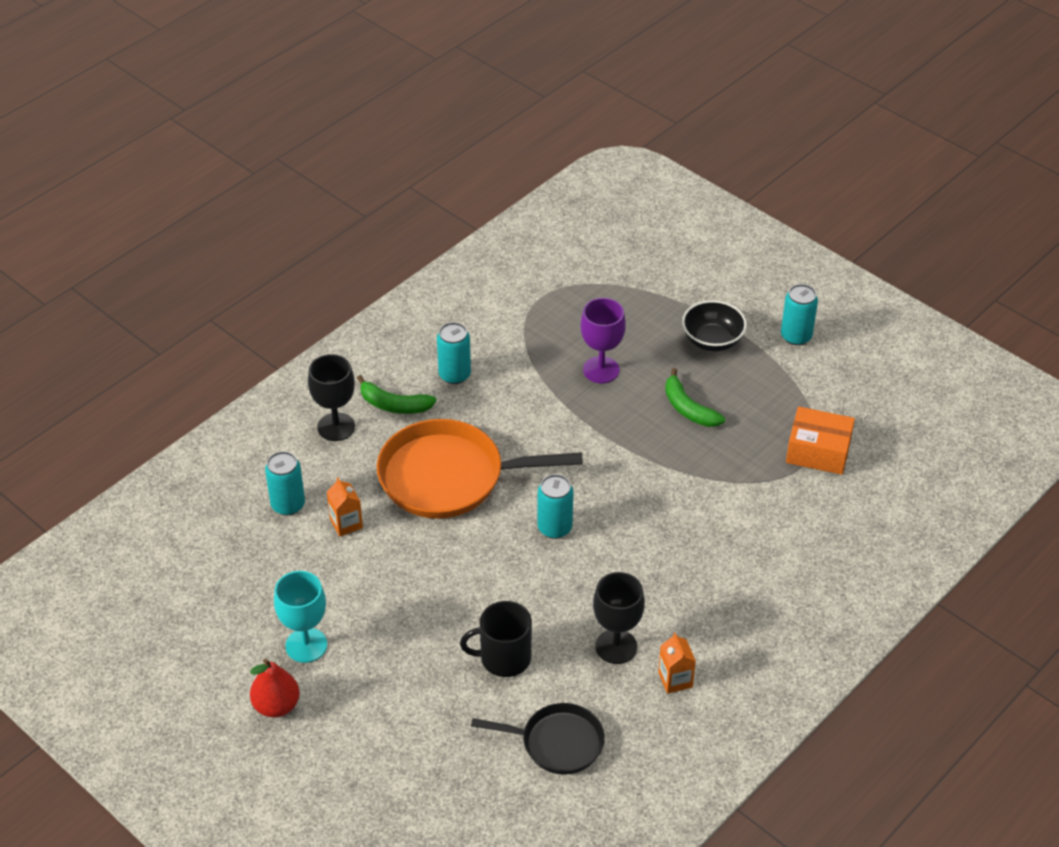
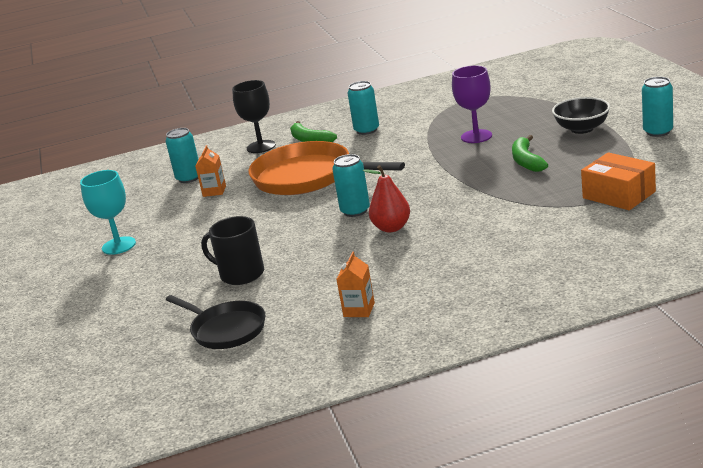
camera: 35 degrees right, 20 degrees down
red pear [250,658,300,718] -> red pear moved to [363,165,410,232]
black goblet [593,572,645,664] -> none

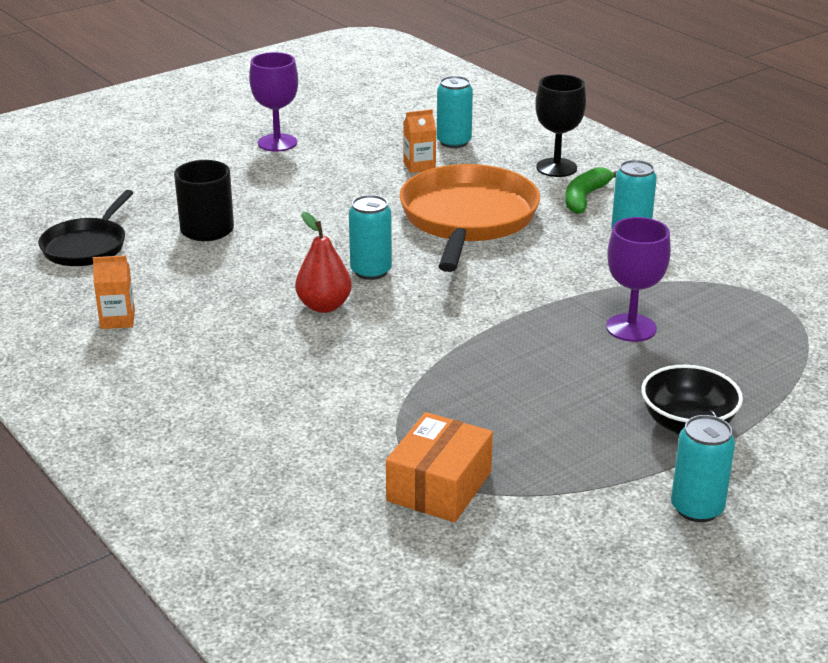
camera: 65 degrees right, 5 degrees up
turquoise goblet [80,170,136,255] -> purple goblet [249,52,298,152]
green banana [512,135,548,172] -> none

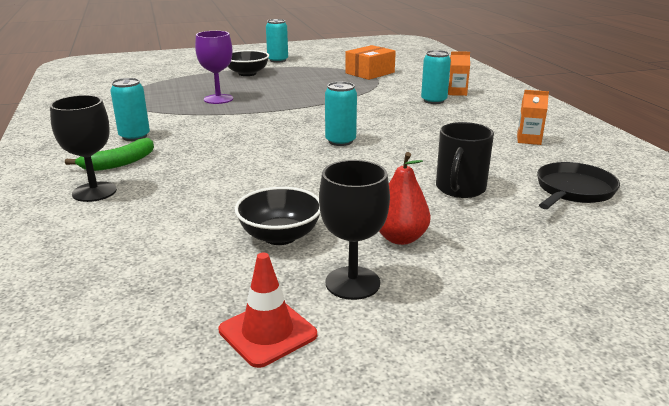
camera: 160 degrees left, 5 degrees down
purple goblet [249,52,298,152] -> black goblet [319,160,390,300]
red pear [295,212,352,313] -> red pear moved to [379,152,431,245]
orange pan [399,164,540,272] -> none
orange carton [403,109,436,173] -> orange carton moved to [448,51,470,96]
turquoise can [437,76,473,148] -> turquoise can moved to [421,50,451,104]
none -> red traffic cone [218,253,317,368]
none -> black bowl [235,187,320,245]

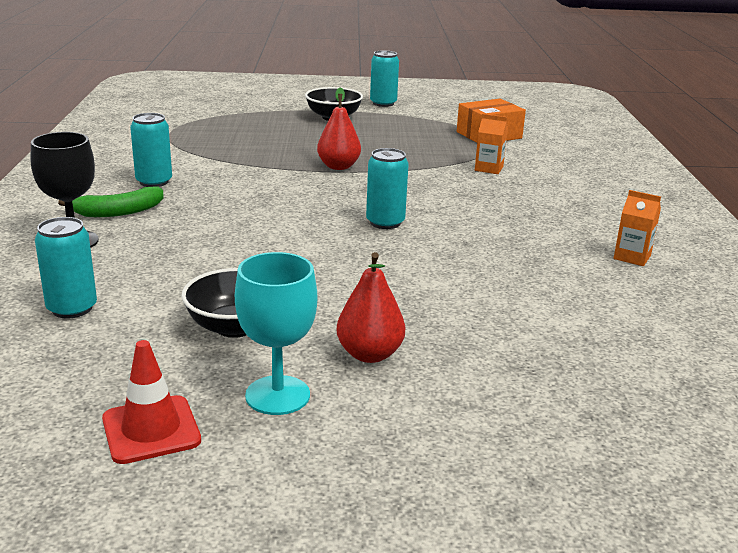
camera: 15 degrees right, 0 degrees up
purple goblet [195,31,233,104] -> none
black goblet [319,160,390,300] -> turquoise goblet [235,252,317,415]
turquoise can [421,50,451,104] -> turquoise can moved to [35,217,97,318]
black mug [436,122,494,198] -> none
orange carton [448,51,470,96] -> orange carton moved to [475,114,508,174]
black pan [537,162,620,209] -> none
none -> red pear [317,88,361,170]

